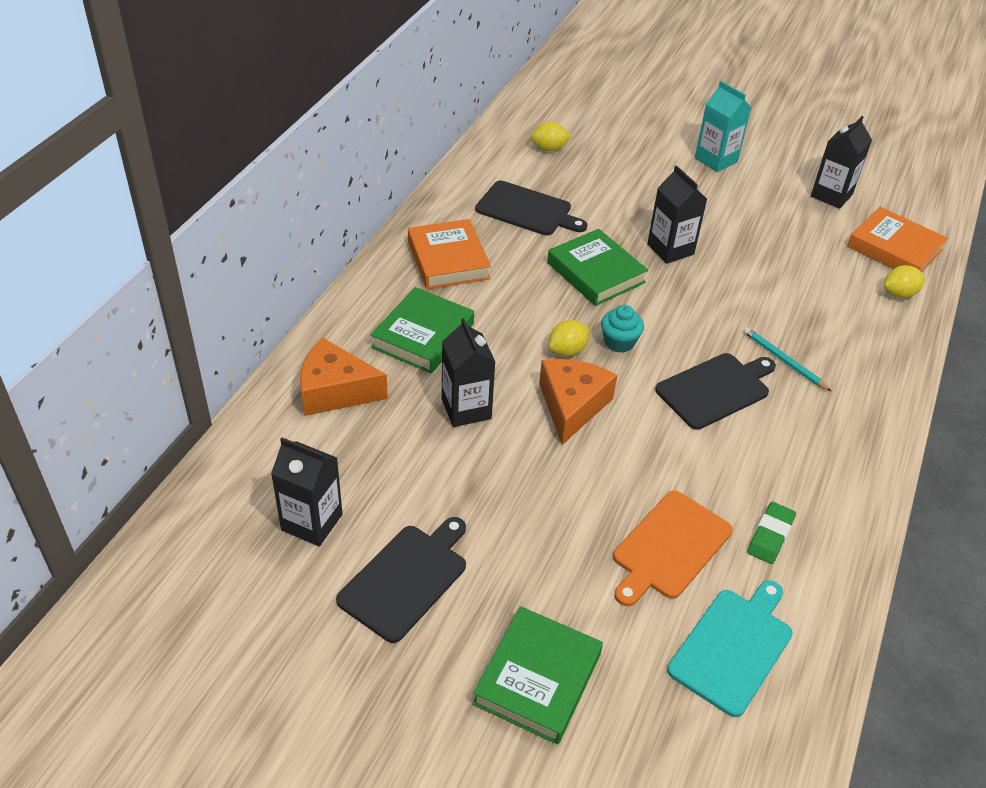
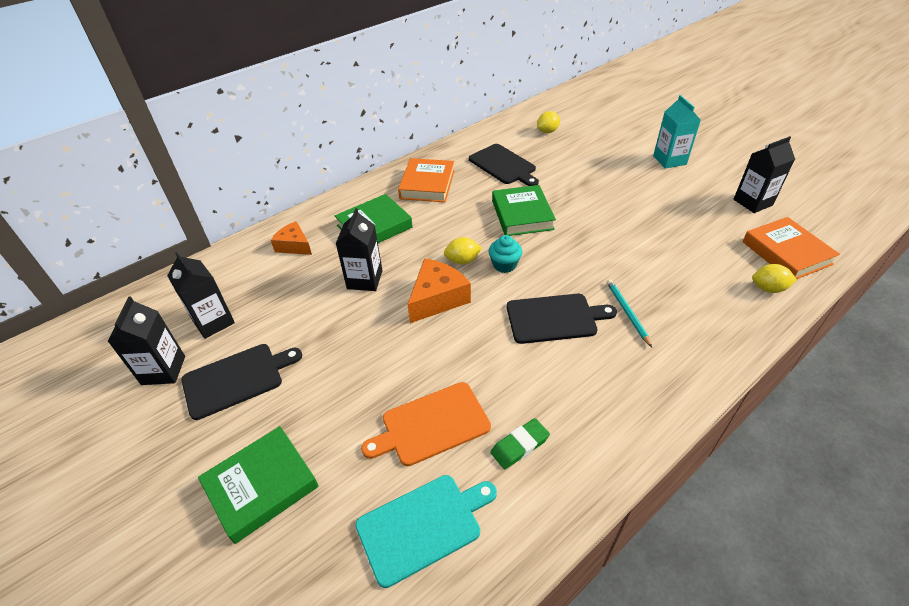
camera: 30 degrees right, 0 degrees up
orange cheese [300,338,388,416] -> orange cheese [271,221,312,255], size x0.66
yellow lemon [530,122,571,151] -> yellow lemon turned 60 degrees counterclockwise [537,111,560,133]
black carton [647,165,707,264] -> black carton moved to [107,296,185,385]

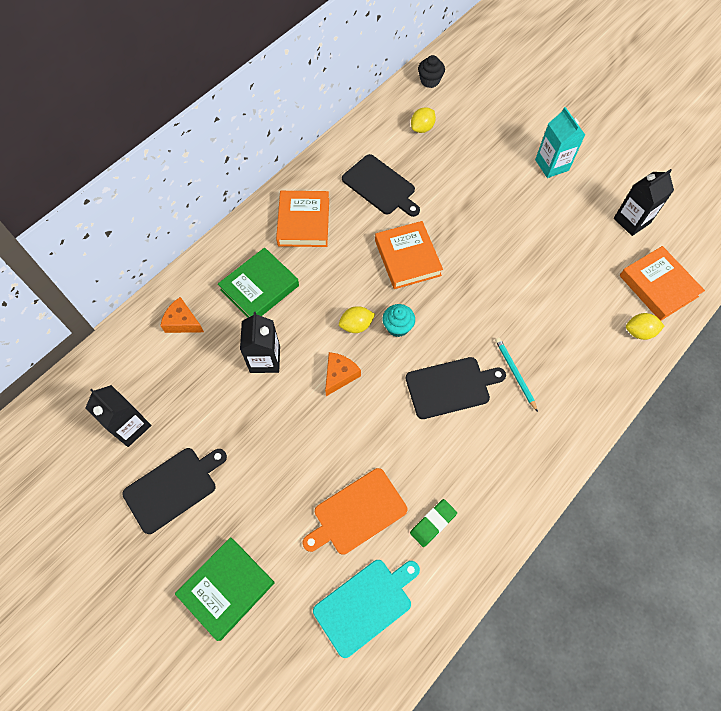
camera: 10 degrees left, 20 degrees up
black carton [107,296,185,385] -> none
orange cheese [407,258,471,323] -> orange cheese [325,352,361,396], size x0.66
green book [492,185,556,236] -> orange book [375,221,443,289]
none -> black cupcake [418,55,445,88]

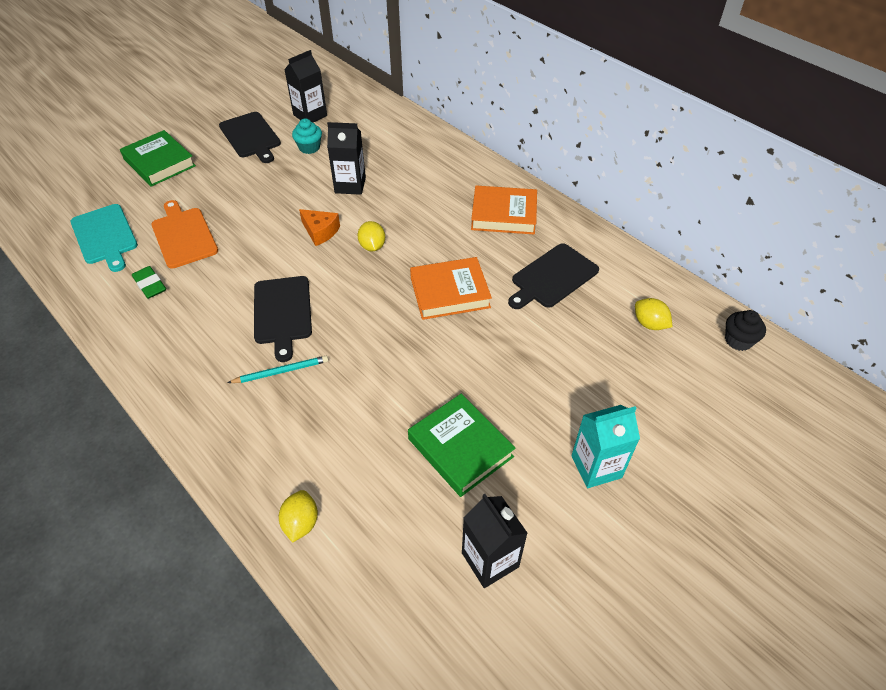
camera: 95 degrees right, 15 degrees down
orange cheese [160,297,204,333] -> none
green book [218,247,299,318] -> green book moved to [408,394,515,497]
turquoise cupcake [383,304,415,337] -> turquoise cupcake moved to [292,118,322,154]
orange book [619,246,705,321] -> none

